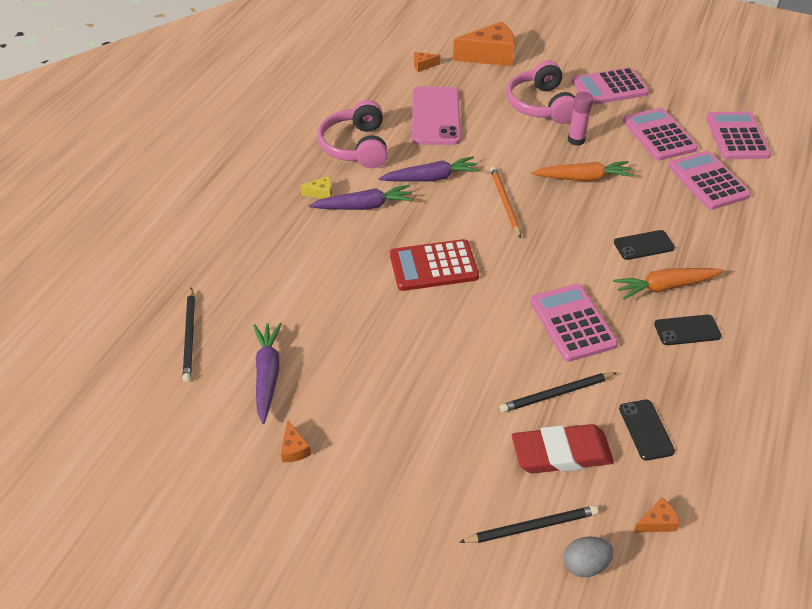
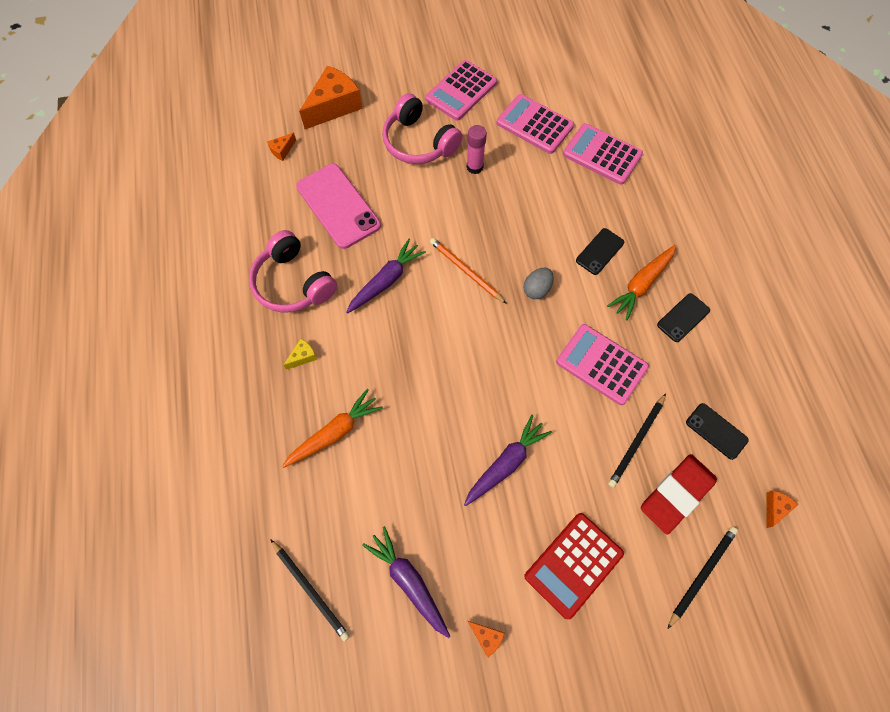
camera: 35 degrees left, 20 degrees up
purple carrot [309,185,414,210] -> purple carrot moved to [464,415,552,506]
red calculator [390,239,479,291] -> red calculator moved to [524,513,624,620]
orange carrot [531,161,634,181] -> orange carrot moved to [282,389,383,468]
grey egg [564,536,614,577] -> grey egg moved to [523,268,554,299]
pink calculator [706,111,771,159] -> none

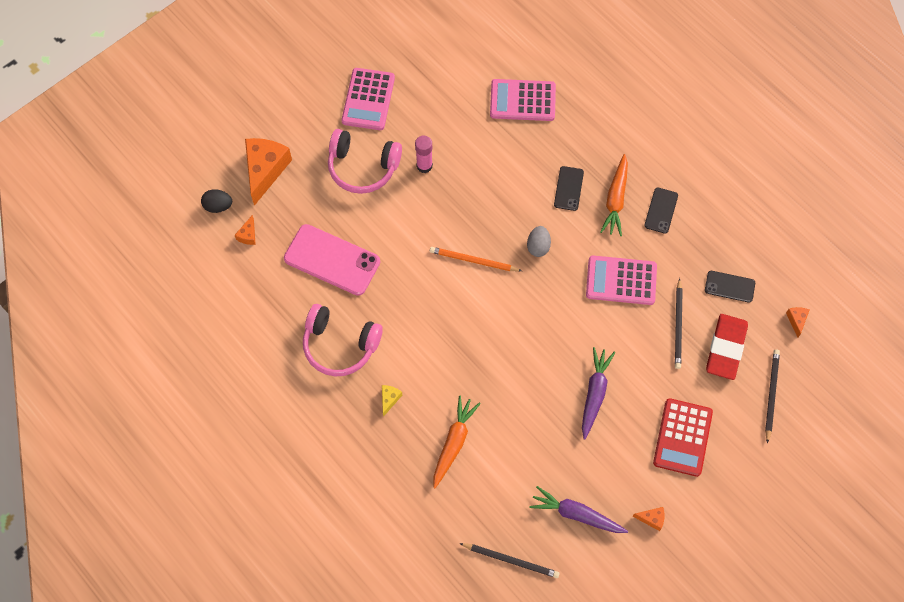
camera: 30 degrees left, 0 degrees up
purple carrot [346,239,426,314] -> none
pink calculator [497,94,574,154] -> none
none -> black egg [201,189,232,213]

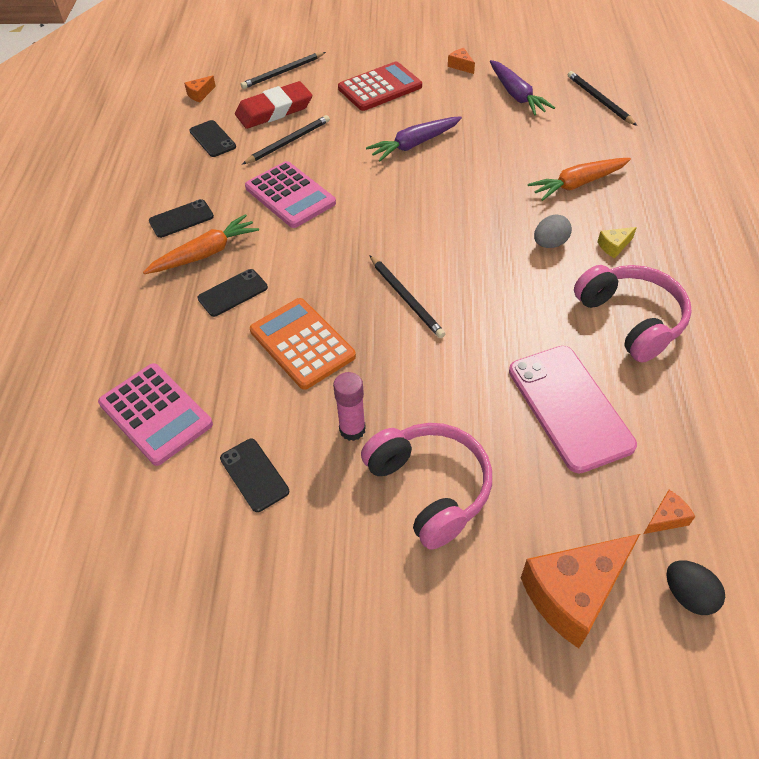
camera: 135 degrees left, 15 degrees down
pink calculator [342,68,395,130] -> none
orange pencil [430,247,522,271] -> black pencil [369,255,445,338]
grey egg [527,226,551,257] -> grey egg moved to [534,214,572,248]
none -> black phone [220,439,289,512]
none -> orange calculator [250,298,356,390]

